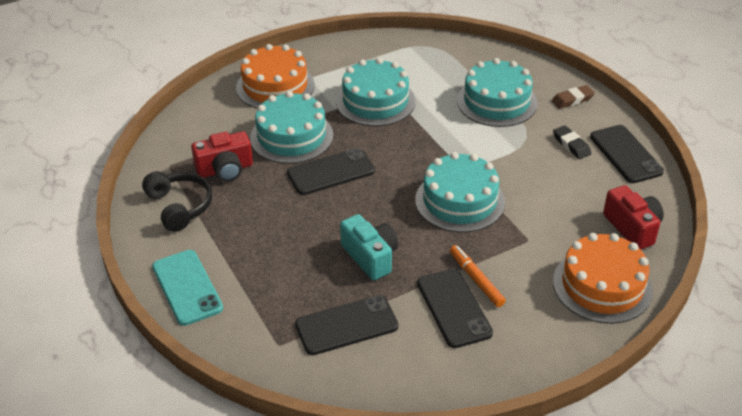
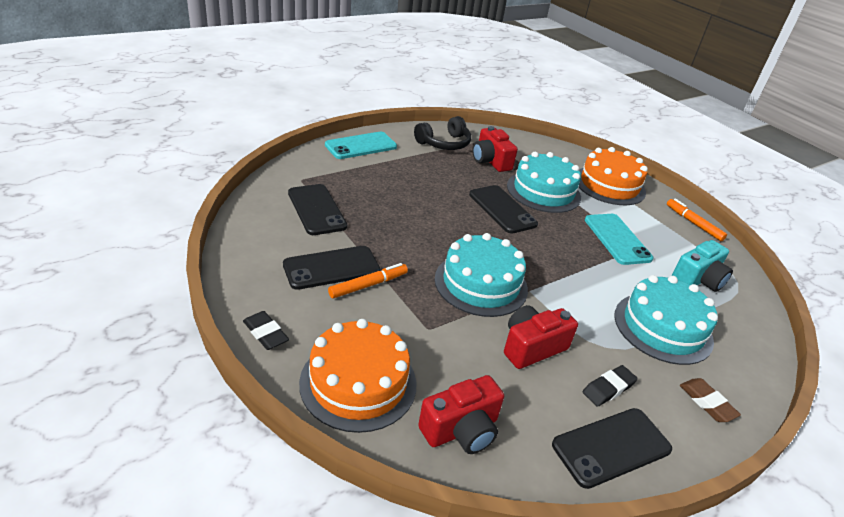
camera: 80 degrees right, 5 degrees down
turquoise cake [336,58,416,126] -> turquoise phone [585,214,653,265]
turquoise camera [340,214,399,280] -> turquoise camera moved to [672,240,733,292]
none -> black eraser [243,311,289,350]
none -> red camera [504,305,578,369]
none -> orange marker [667,199,727,241]

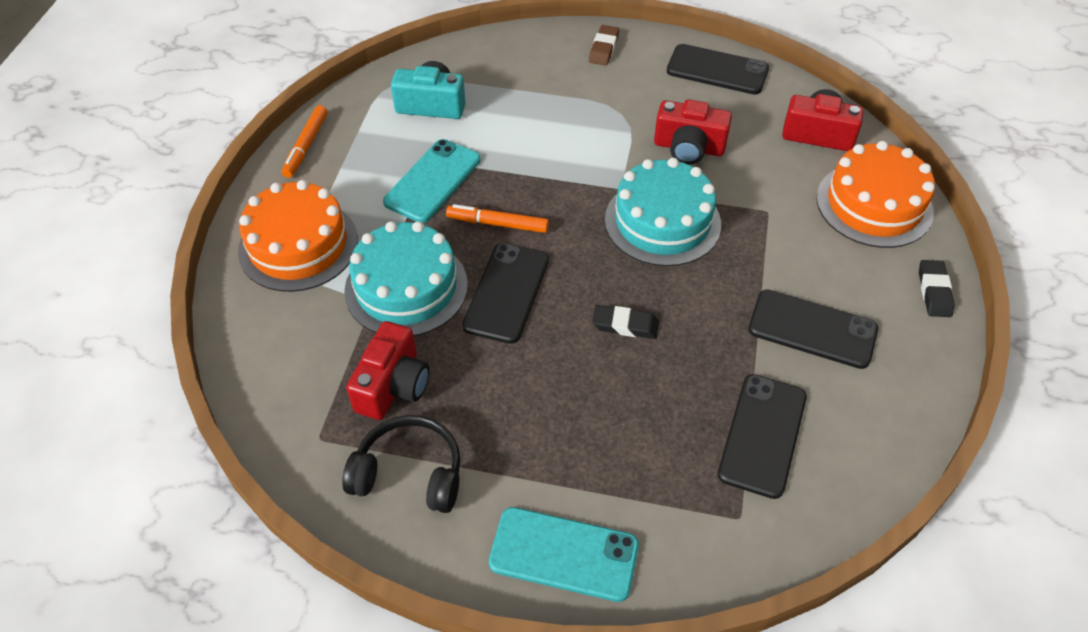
camera: 130 degrees left, 15 degrees up
orange marker [328,263,408,298] -> orange marker moved to [446,204,549,233]
black eraser [583,365,638,407] -> black eraser moved to [592,305,659,339]
turquoise cake [614,275,718,365] -> none

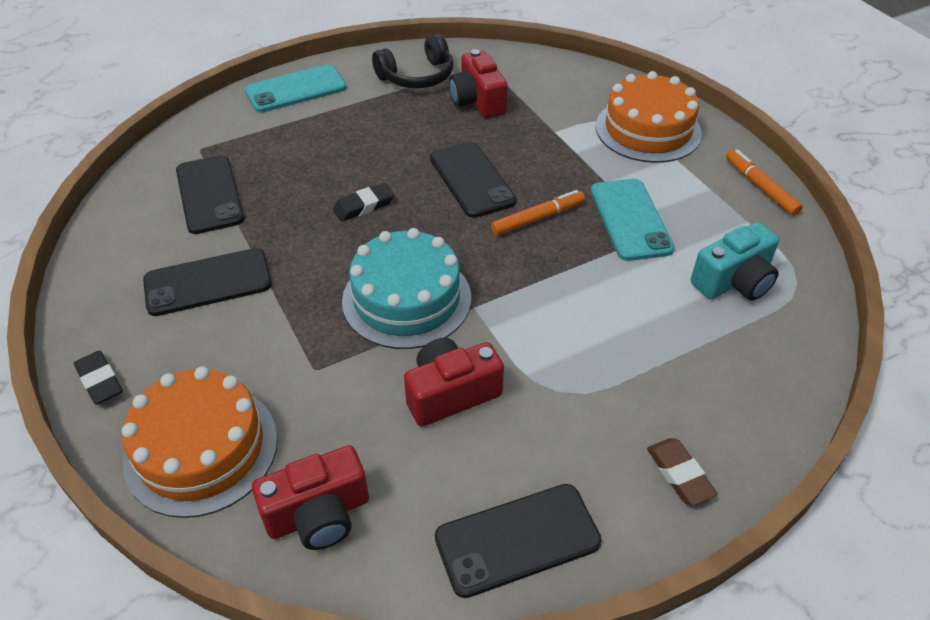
camera: 140 degrees right, 5 degrees down
turquoise cake [344,221,468,336] -> none

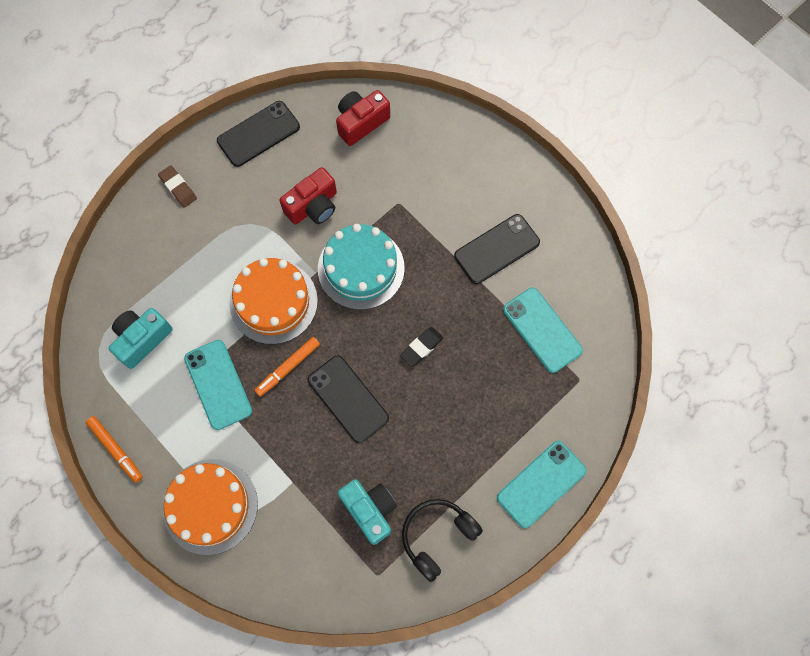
camera: 165 degrees right, 25 degrees up
black eraser [74,351,123,405] -> none
orange cake [122,366,278,518] -> orange cake moved to [229,258,318,344]
black phone [176,155,245,234] -> turquoise phone [503,288,583,373]
red camera [449,49,508,118] -> turquoise camera [338,479,397,545]

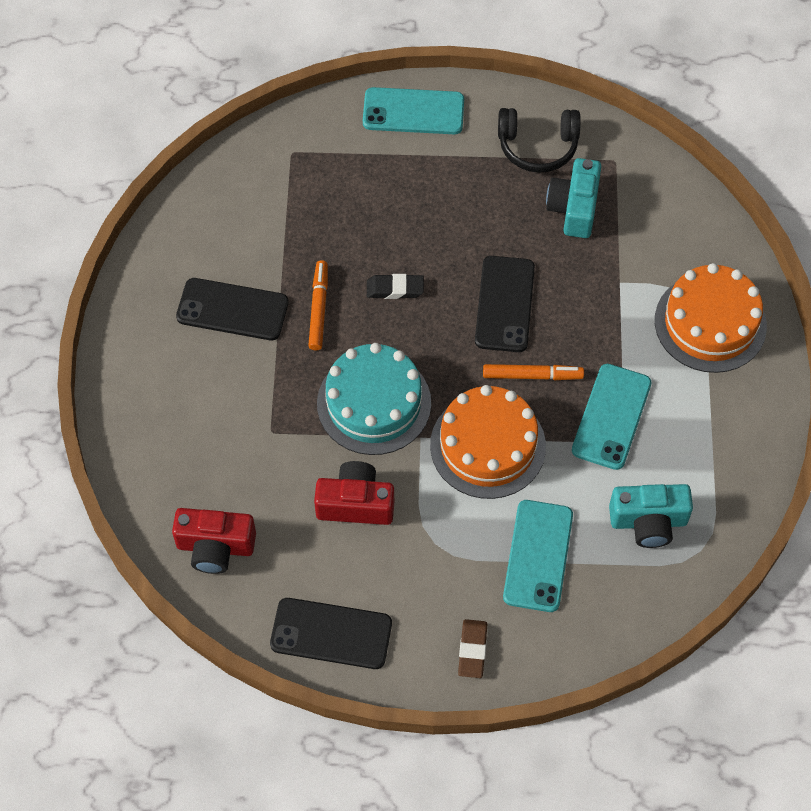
camera: 135 degrees left, 10 degrees down
orange marker [86,416,143,483] -> orange marker moved to [308,260,328,350]
turquoise phone [503,288,583,373] -> turquoise phone moved to [503,500,573,612]

